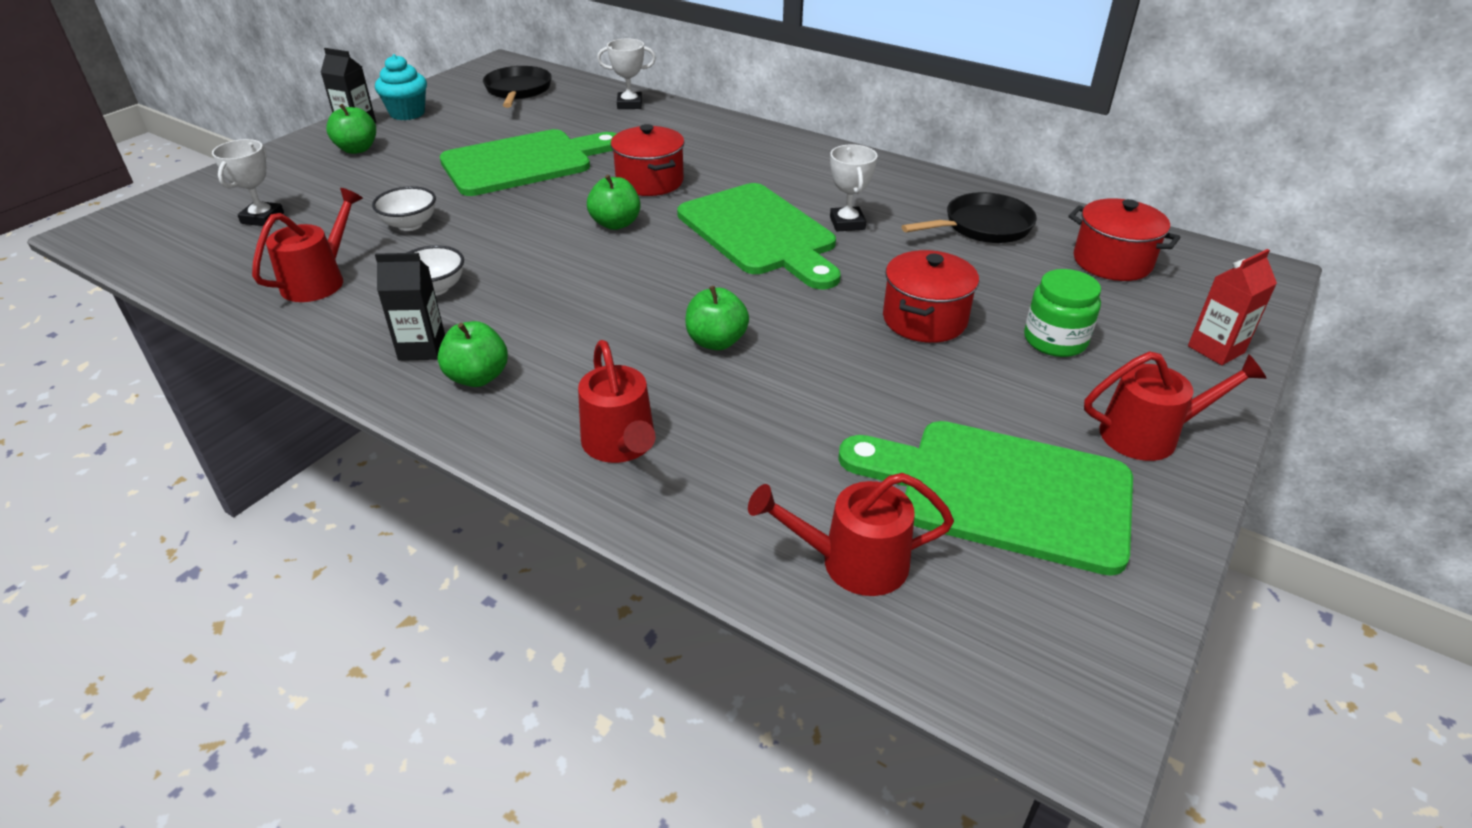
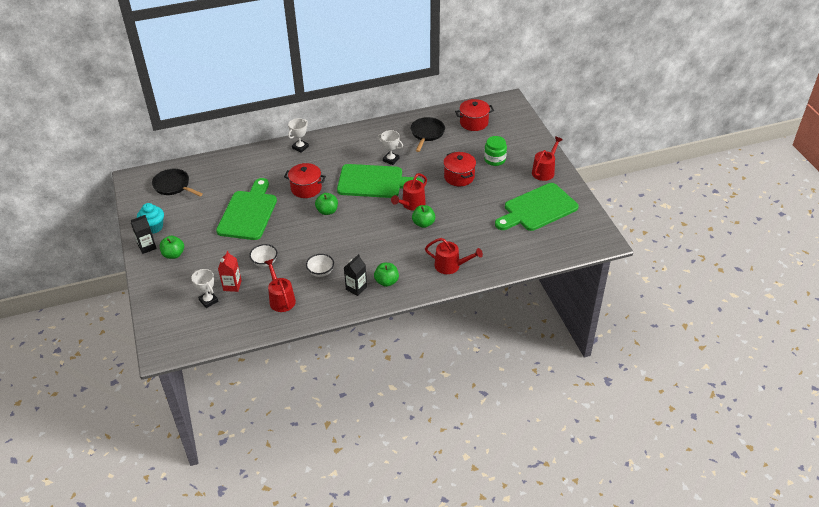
camera: 50 degrees left, 5 degrees up
white trophy [597,38,656,109] -> white trophy moved to [288,118,309,153]
red watering can [748,473,954,596] -> red watering can moved to [391,173,427,211]
red carton [1188,249,1277,365] -> red carton moved to [218,251,242,292]

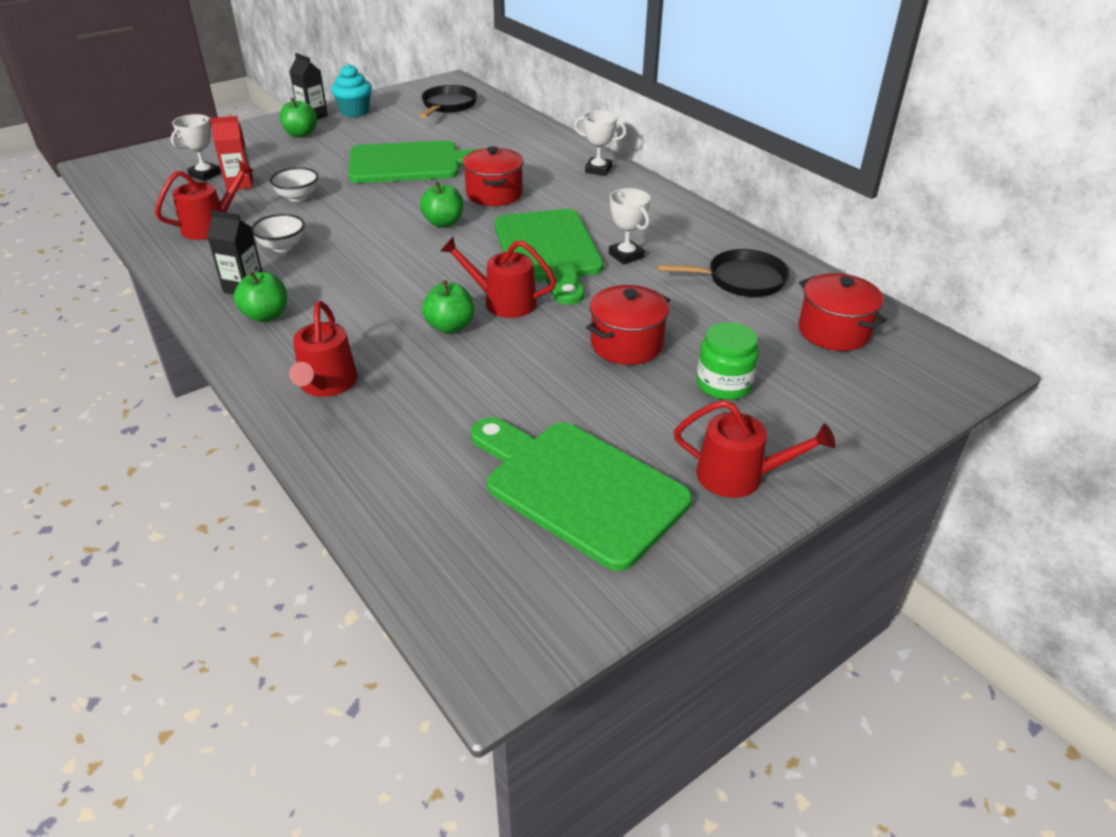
camera: 70 degrees right, 5 degrees down
white trophy [378,130,403,165] -> white trophy turned 45 degrees counterclockwise [609,188,650,265]

